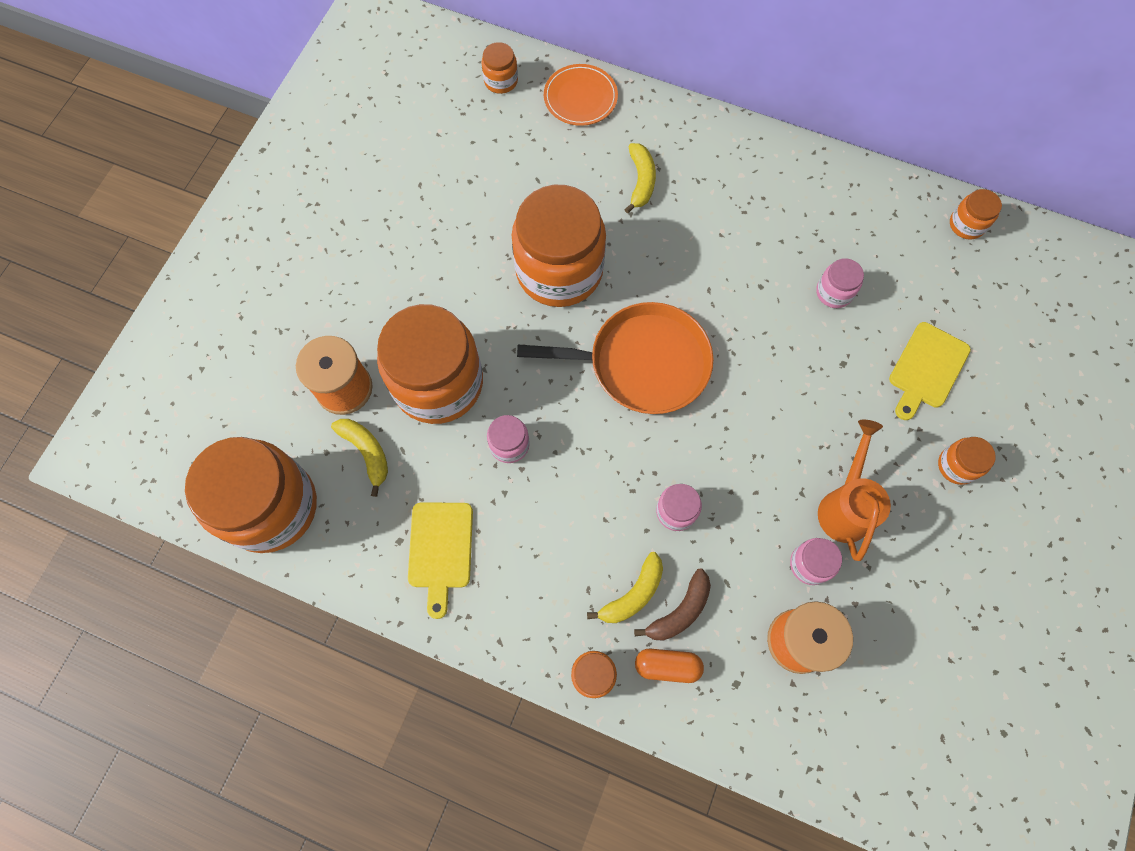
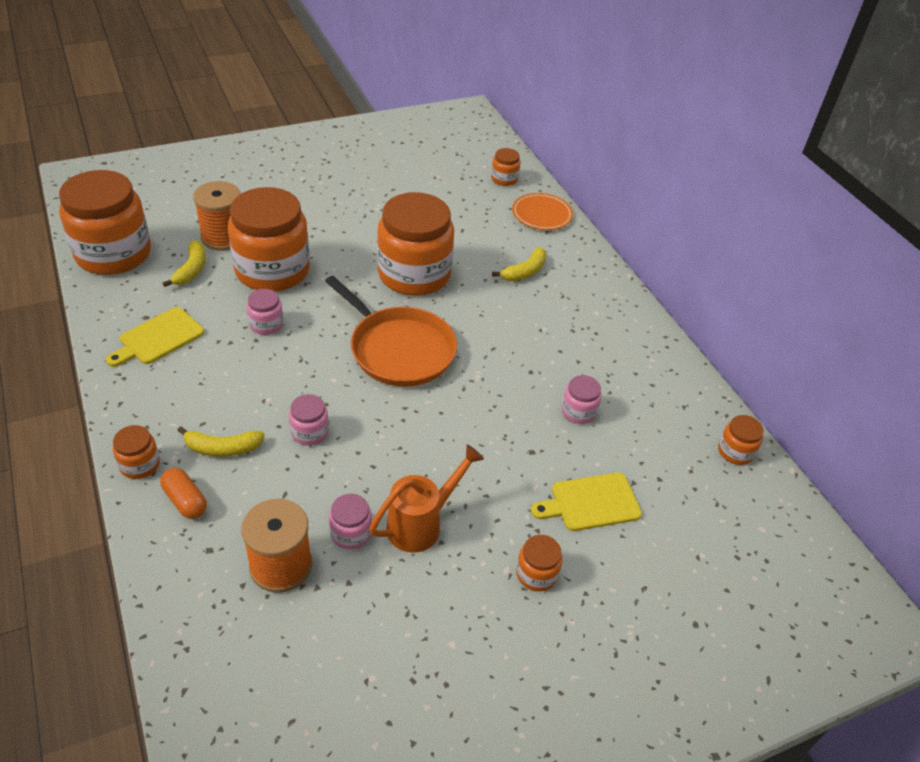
camera: 40 degrees right, 25 degrees down
brown banana [634,569,711,641] -> none

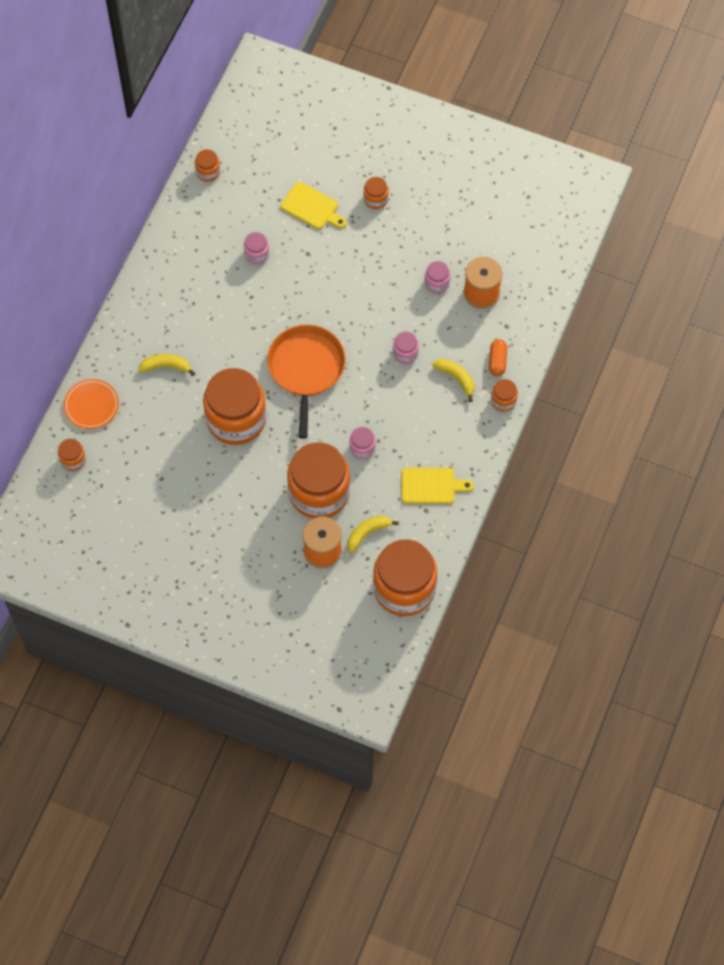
camera: 130 degrees left, 20 degrees up
orange watering can [369,444,484,553] -> none

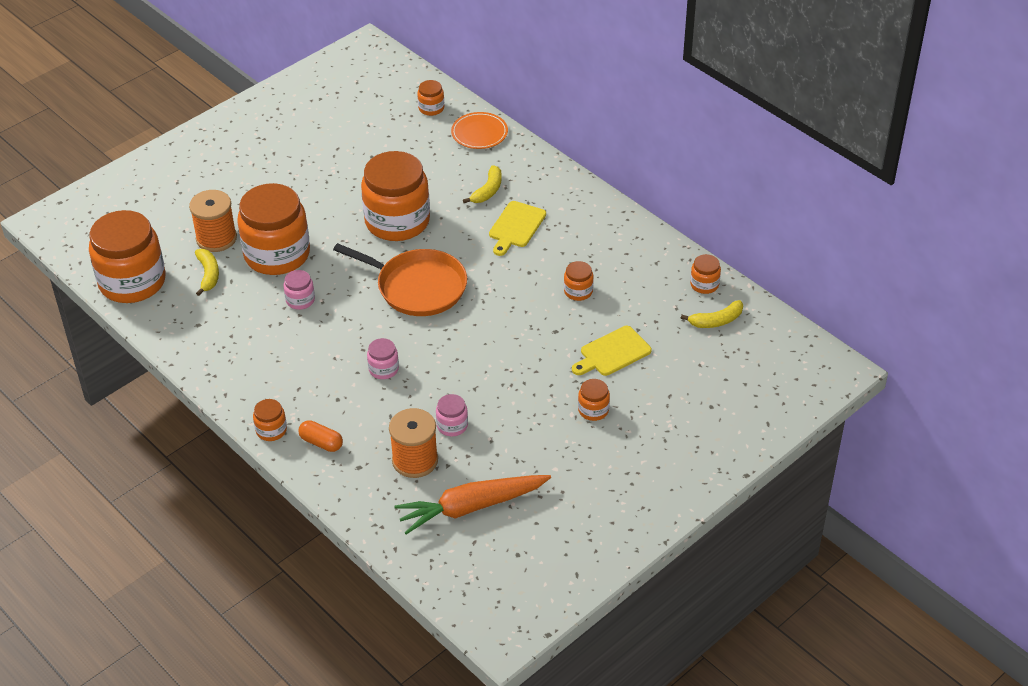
camera: 115 degrees right, 20 degrees down
pink jar [244,232,269,264] -> orange jar [564,261,594,301]
yellow cutting board [402,468,474,504] -> yellow cutting board moved to [489,201,546,256]
yellow banana [432,359,475,402] -> yellow banana moved to [681,300,743,328]
none -> orange carrot [394,475,551,534]

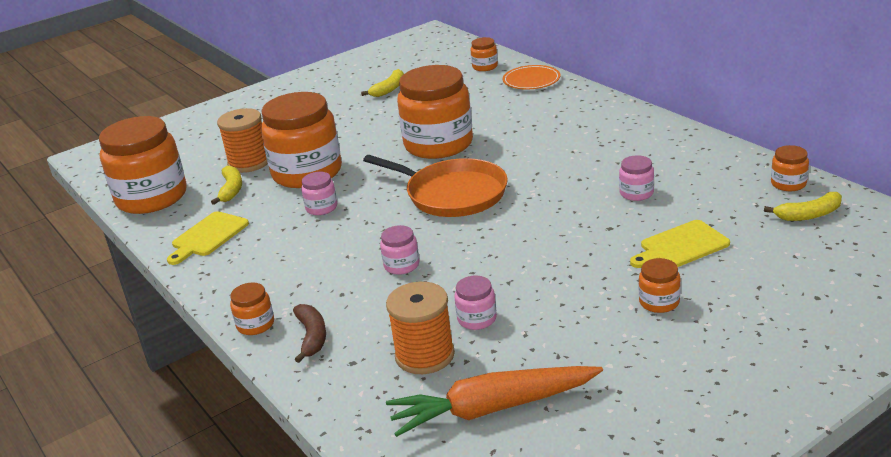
camera: 10 degrees right, 15 degrees down
orange capsule [298,420,343,452] -> brown banana [293,304,326,363]
yellow banana [463,165,502,203] -> yellow banana moved to [361,69,404,97]
yellow cutting board [489,201,546,256] -> yellow cutting board moved to [167,211,249,265]
orange jar [564,261,594,301] -> pink jar [619,155,654,201]

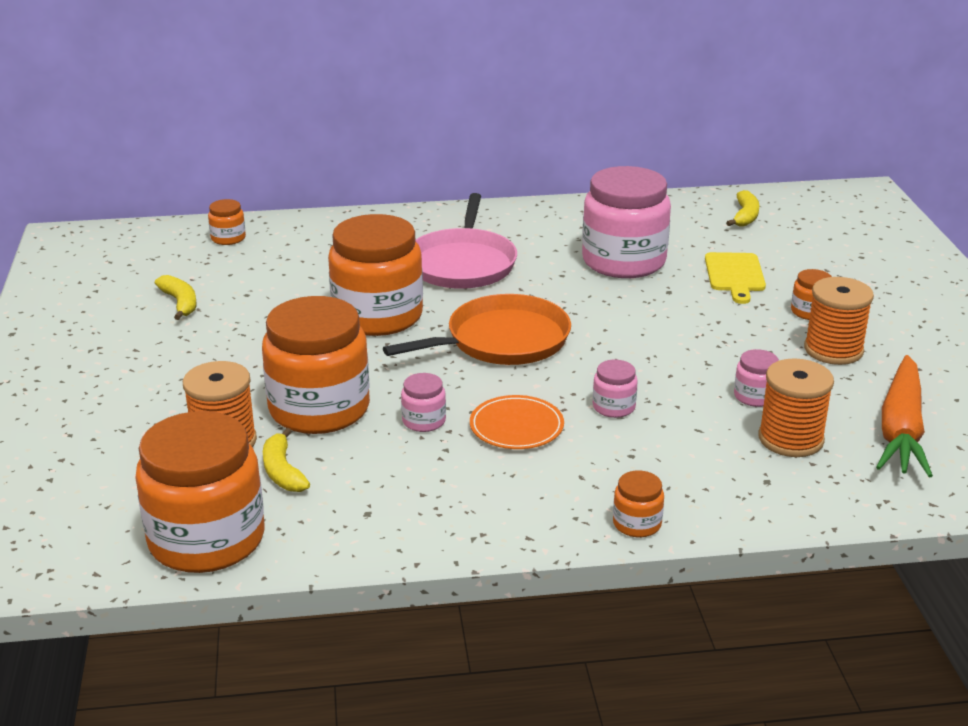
camera: 65 degrees left, 0 degrees up
yellow cutting board [167,211,249,265] -> none
yellow banana [211,166,242,205] -> yellow banana turned 135 degrees counterclockwise [263,428,310,492]
brown banana [293,304,326,363] -> none
orange plate [503,65,560,89] -> orange plate moved to [470,395,564,449]
pink jar [619,155,654,201] -> pink jar [582,166,671,278], size x2.34
orange jar [771,145,809,191] -> none
none -> pink pan [415,193,517,289]
none -> orange spool [804,277,874,365]

